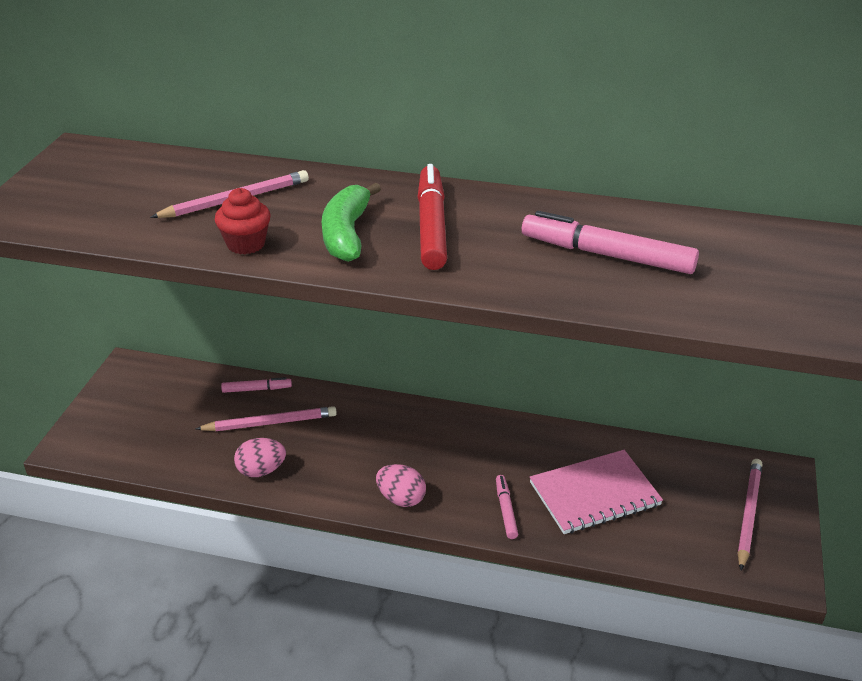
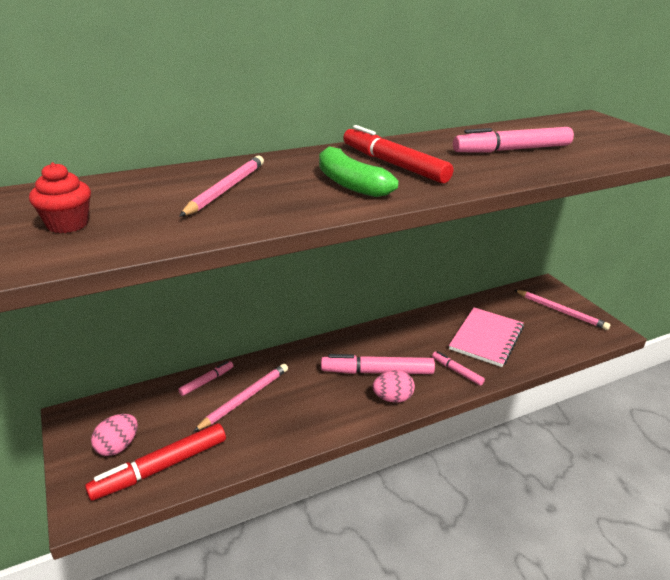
camera: 40 degrees left, 5 degrees down
red cupcake [215,188,271,254] -> red cupcake moved to [29,162,91,233]
pink egg [234,438,286,477] -> pink egg moved to [91,414,138,456]
pink pencil [737,459,762,570] -> pink pencil turned 150 degrees clockwise [515,290,610,330]
none -> red marker [85,423,226,501]
none -> pink marker [321,354,435,374]

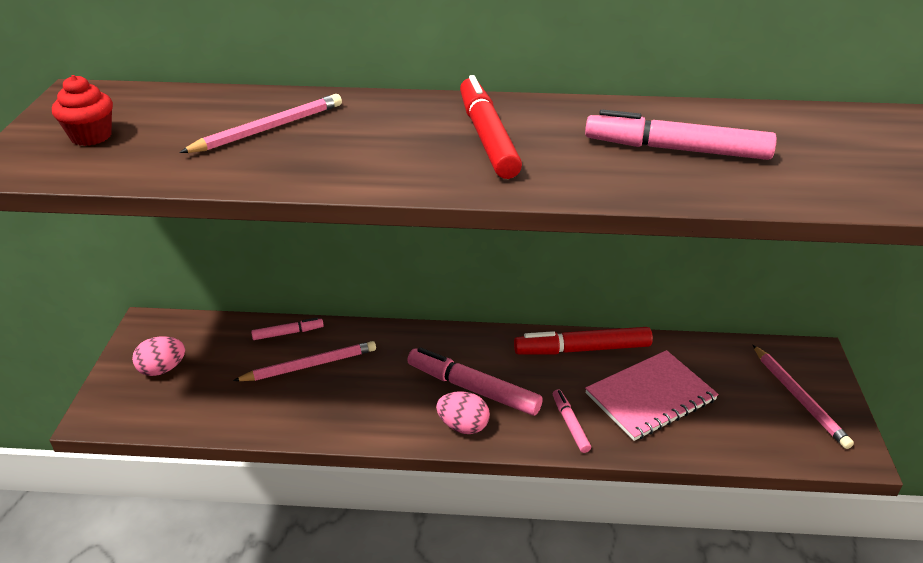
camera: 30 degrees right, 5 degrees up
red marker [85,423,226,501] -> red marker moved to [514,327,653,355]
green banana [319,146,399,197] -> none

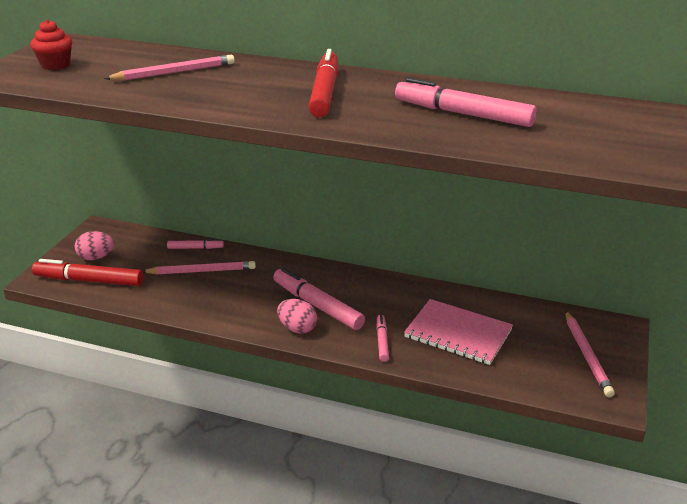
camera: 15 degrees right, 5 degrees down
red marker [514,327,653,355] -> red marker moved to [32,259,144,286]
pink notebook [585,350,719,441] -> pink notebook turned 45 degrees clockwise [404,299,513,365]

